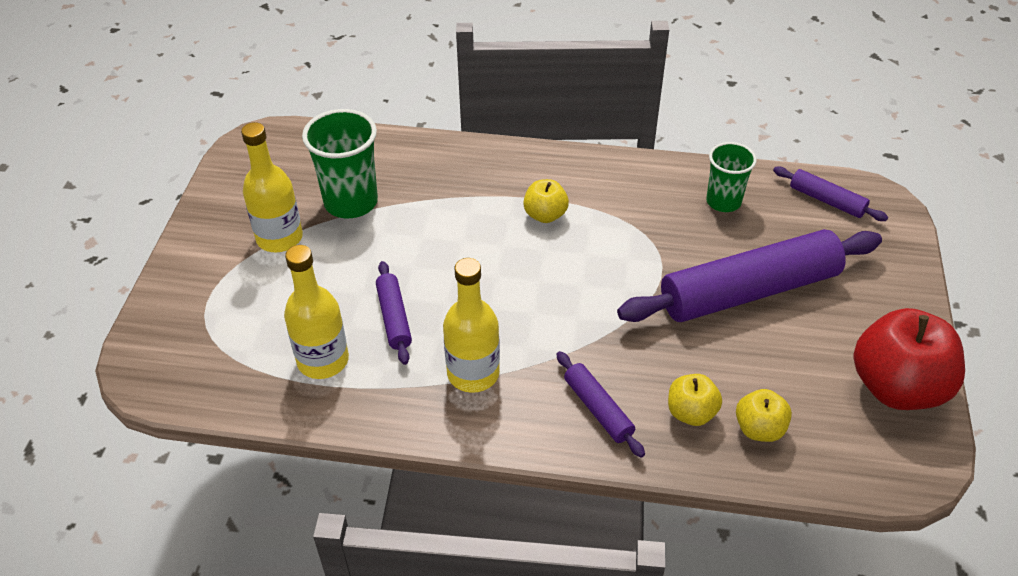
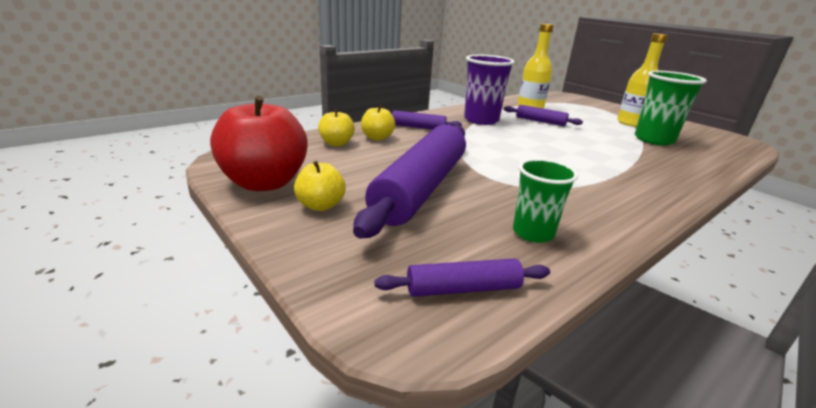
camera: 130 degrees right, 20 degrees down
yellow bottle [443,258,500,393] -> purple cup [464,55,515,125]
yellow apple [523,179,569,223] -> yellow apple moved to [294,161,346,211]

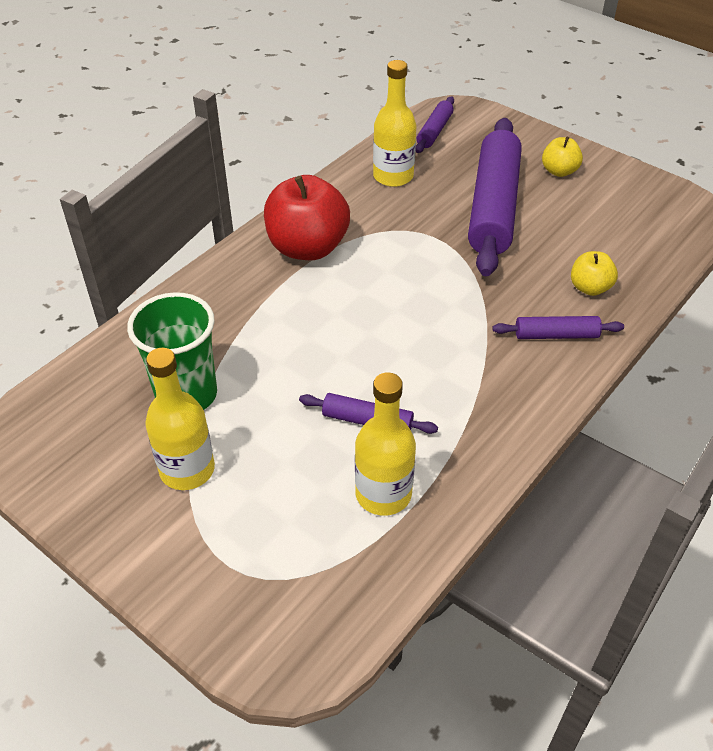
camera: 170 degrees right, 20 degrees up
red apple [210,96,308,191] -> red apple moved to [264,175,350,260]
yellow apple [318,109,355,146] -> none
purple rolling pin [374,259,550,297] -> purple rolling pin turned 45 degrees counterclockwise [415,97,454,153]
purple cup [464,55,515,125] -> none
green cup [513,158,578,243] -> yellow bottle [373,60,416,187]

